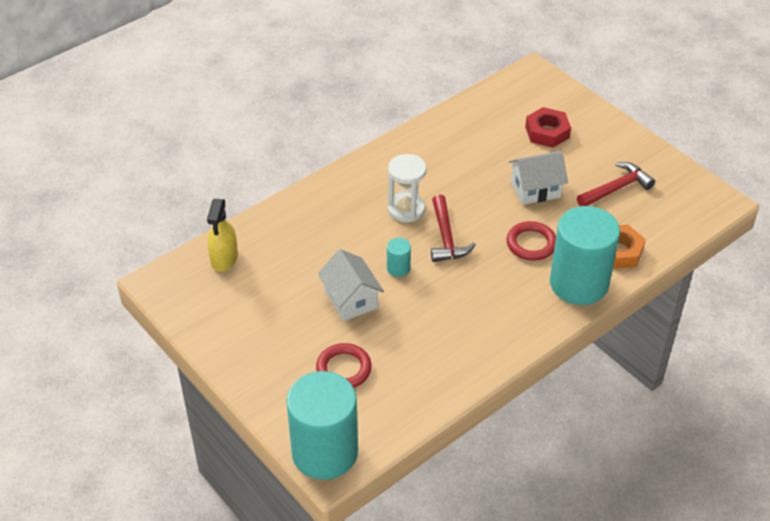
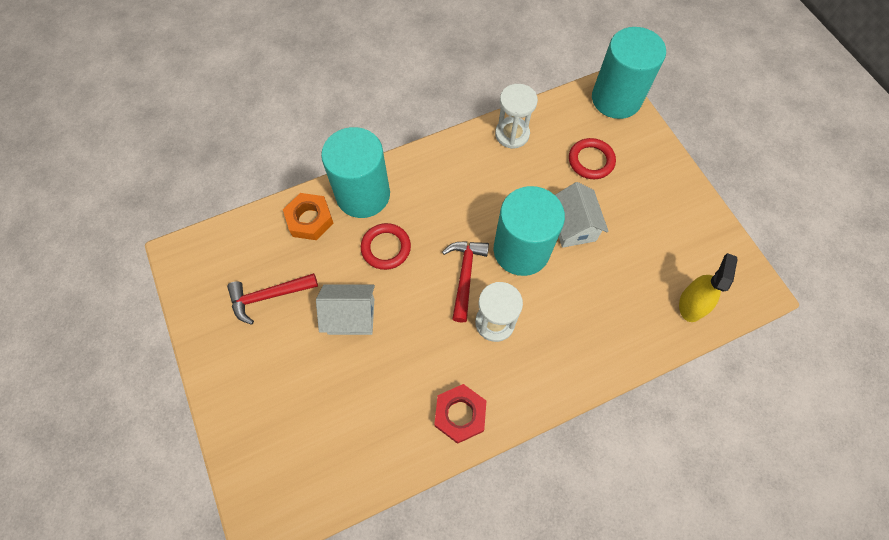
camera: 165 degrees left, 20 degrees up
turquoise cylinder [387,238,411,277] -> turquoise cylinder [494,186,565,276], size x2.47
red nut [525,107,571,148] -> red nut moved to [434,384,486,444]
none -> white hourglass [495,84,538,149]

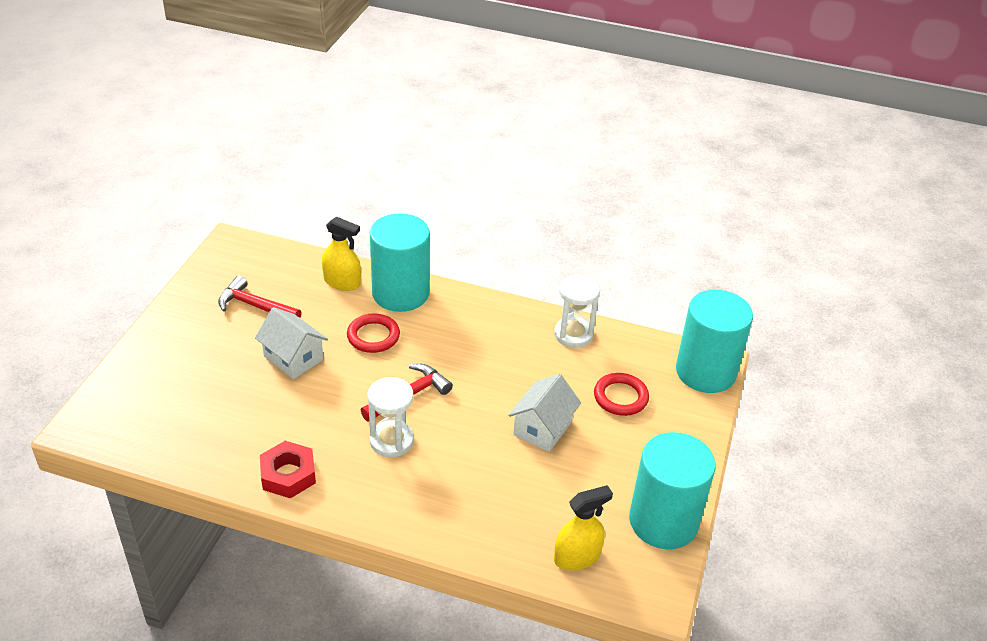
camera: 40 degrees right, 25 degrees down
orange nut [283,193,334,240] -> yellow spray bottle [322,217,361,291]
turquoise cylinder [494,186,565,276] -> turquoise cylinder moved to [629,432,716,549]

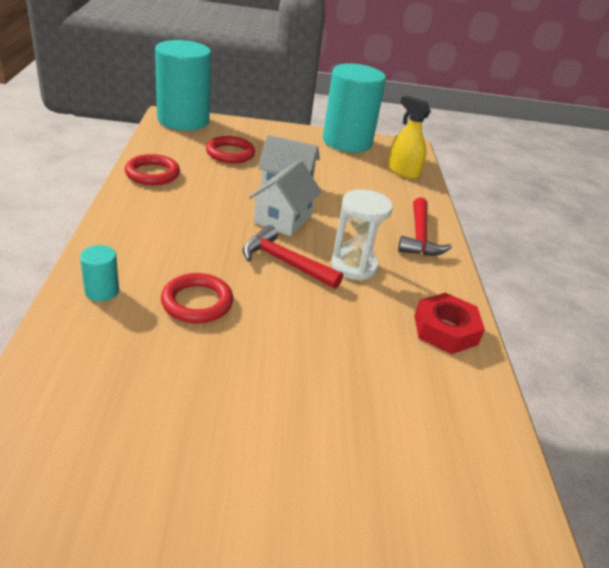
camera: 110 degrees left, 5 degrees down
red hammer [218,275,301,318] -> red hammer moved to [398,197,452,256]
white house [255,307,328,379] -> white house moved to [249,160,322,236]
yellow spray bottle [322,217,361,291] -> none
turquoise cylinder [370,214,430,312] -> turquoise cylinder [80,245,119,301], size x0.41
white hourglass [554,274,600,348] -> red ring [125,154,180,185]

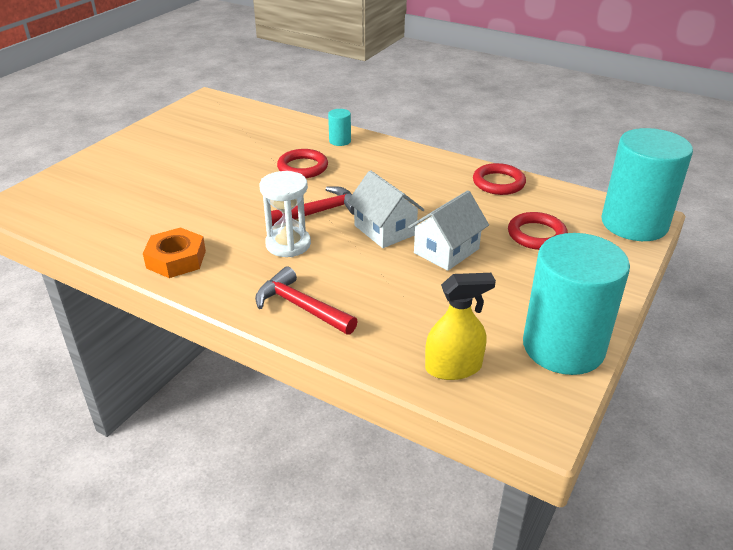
camera: 125 degrees right, 0 degrees up
red nut [414,293,485,354] -> orange nut [143,227,206,278]

